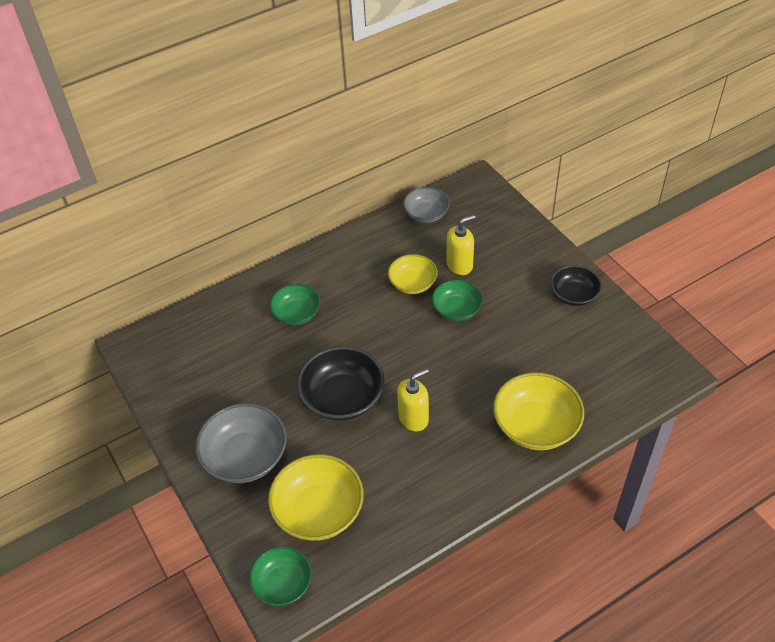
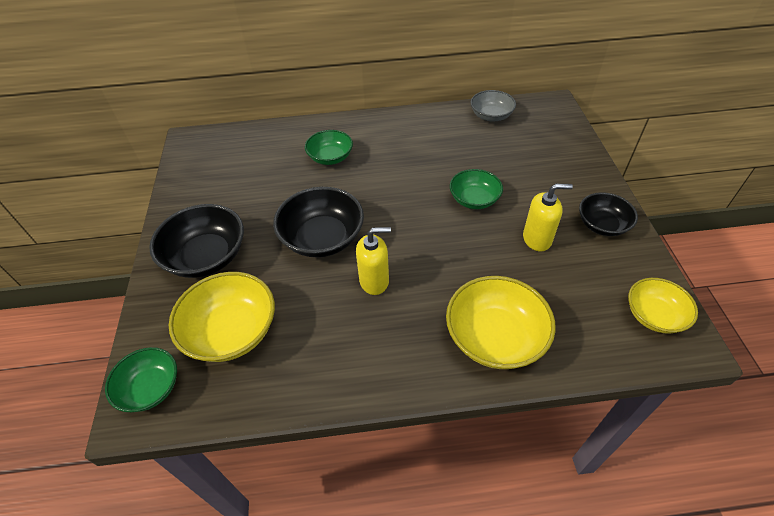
camera: 25 degrees right, 0 degrees up
grey bowl [195,403,287,483] -> black bowl [149,204,244,278]
yellow bowl [388,254,437,294] -> yellow bowl moved to [628,278,698,334]
yellow soap dispenser [446,215,475,275] -> yellow soap dispenser moved to [523,184,573,251]

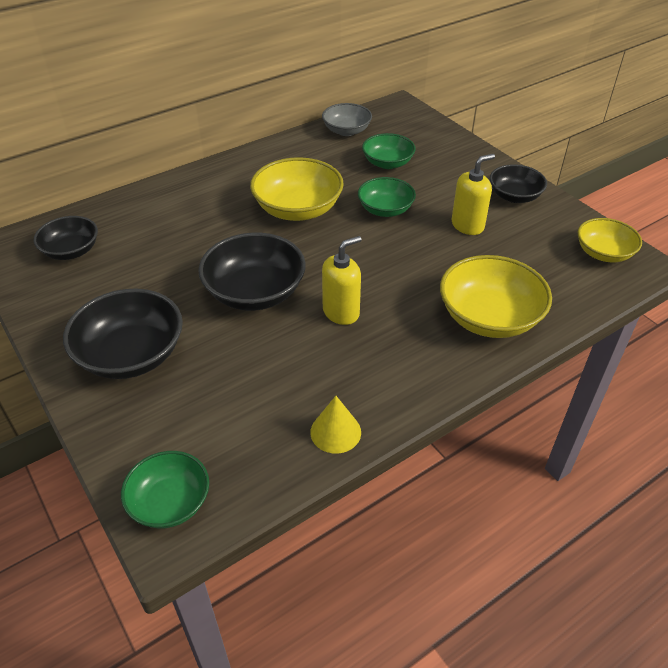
camera: 30 degrees left, 5 degrees down
yellow bowl [169,272,275,362] -> yellow bowl moved to [250,157,344,221]
green bowl [305,130,353,165] -> green bowl moved to [362,133,416,169]
none -> black bowl [33,216,98,260]
none -> yellow cone [310,396,361,454]

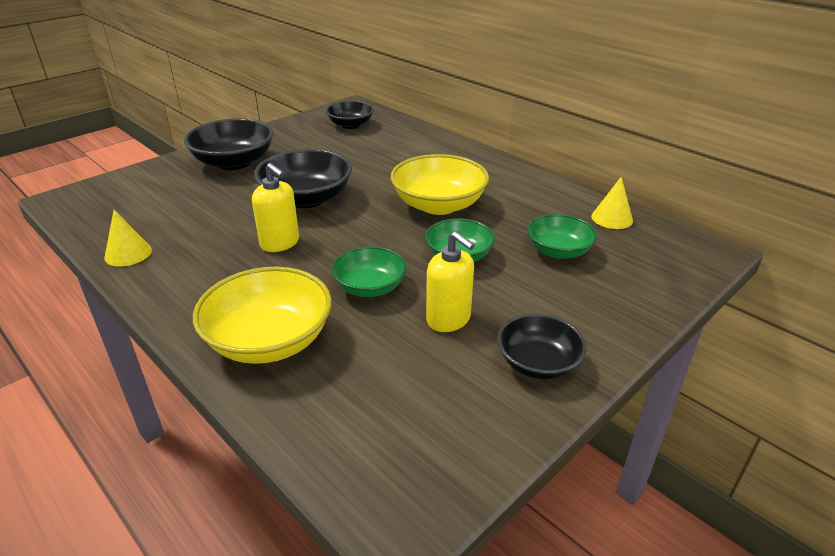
camera: 80 degrees right, 10 degrees down
green bowl [121,451,209,528] -> green bowl moved to [331,246,407,297]
grey bowl [322,103,372,136] -> yellow cone [591,177,633,229]
yellow bowl [578,218,642,262] -> none

